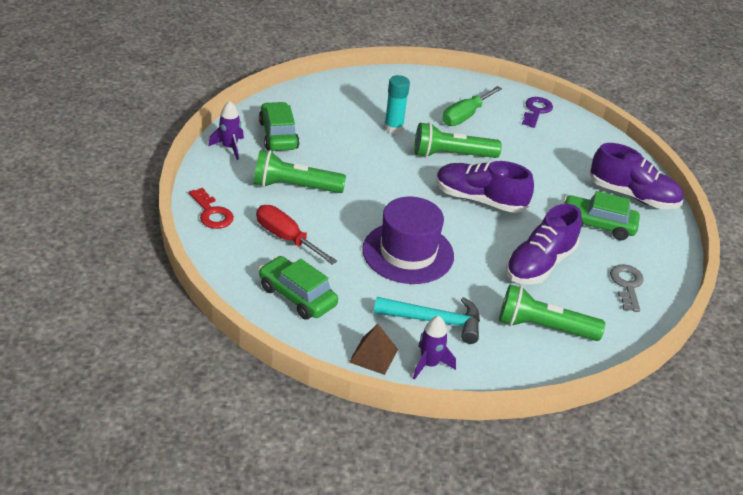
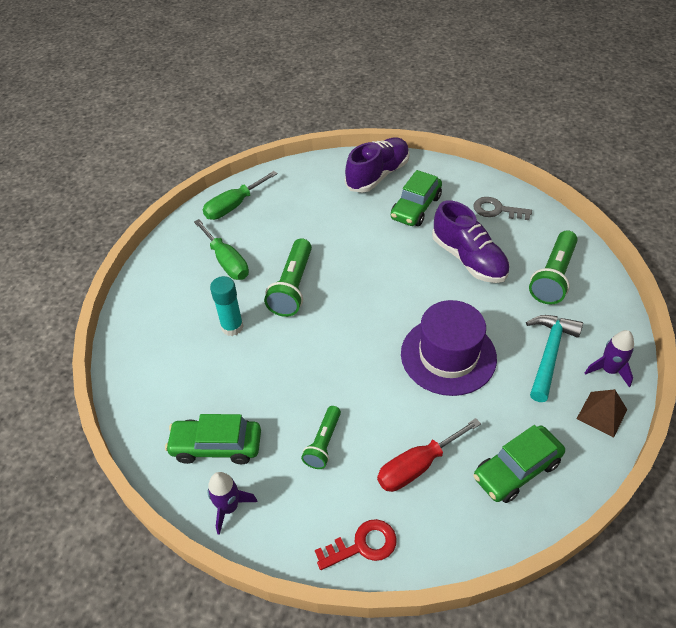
camera: 70 degrees left, 10 degrees up
green flashlight [254,150,346,193] -> green flashlight [301,406,341,469], size x0.61
purple shoe [436,161,534,213] -> none
purple key [522,97,553,128] -> green screwdriver [203,171,278,220]

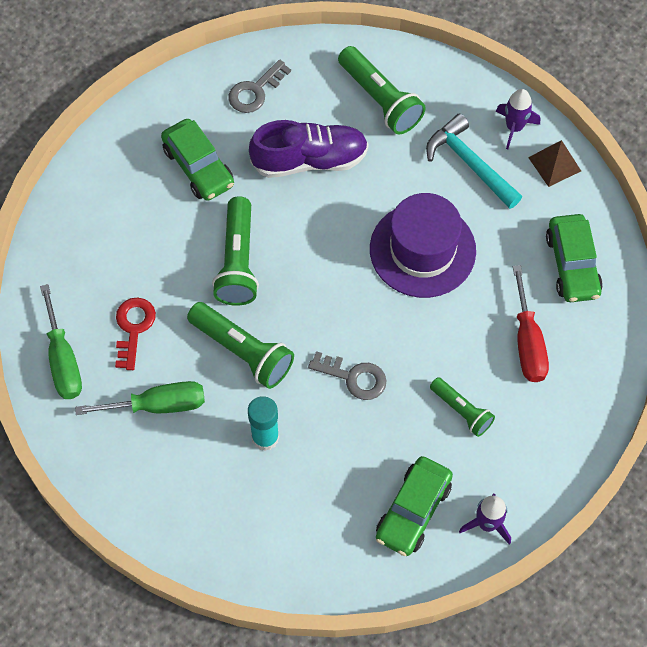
camera: 65 degrees left, 15 degrees up
red key [315,519,397,570] -> red key moved to [115,298,156,370]
purple shoe [345,138,410,193] -> none
none -> green flashlight [212,196,259,306]
none -> grey key [308,351,387,400]

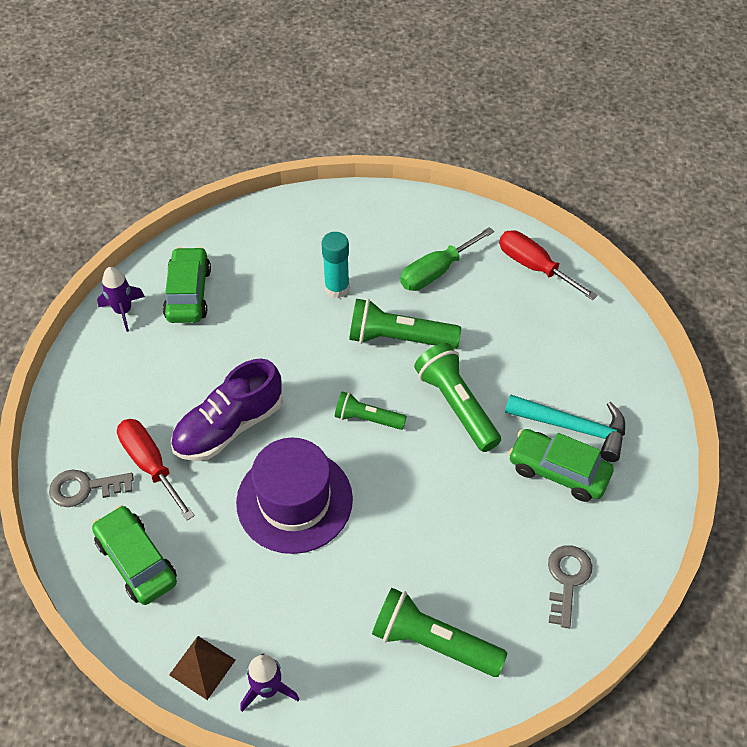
camera: 150 degrees right, 10 degrees down
green screwdriver [40,284,82,399] -> red screwdriver [499,230,598,300]
red key [115,298,156,370] -> none
purple shoe [249,120,368,178] -> purple shoe moved to [171,359,283,461]
grey key [308,351,387,400] -> grey key moved to [49,469,134,507]
turquoise hammer [426,114,522,209] -> turquoise hammer moved to [505,394,625,462]
green flashlight [430,377,495,437] -> green flashlight moved to [335,392,407,430]

